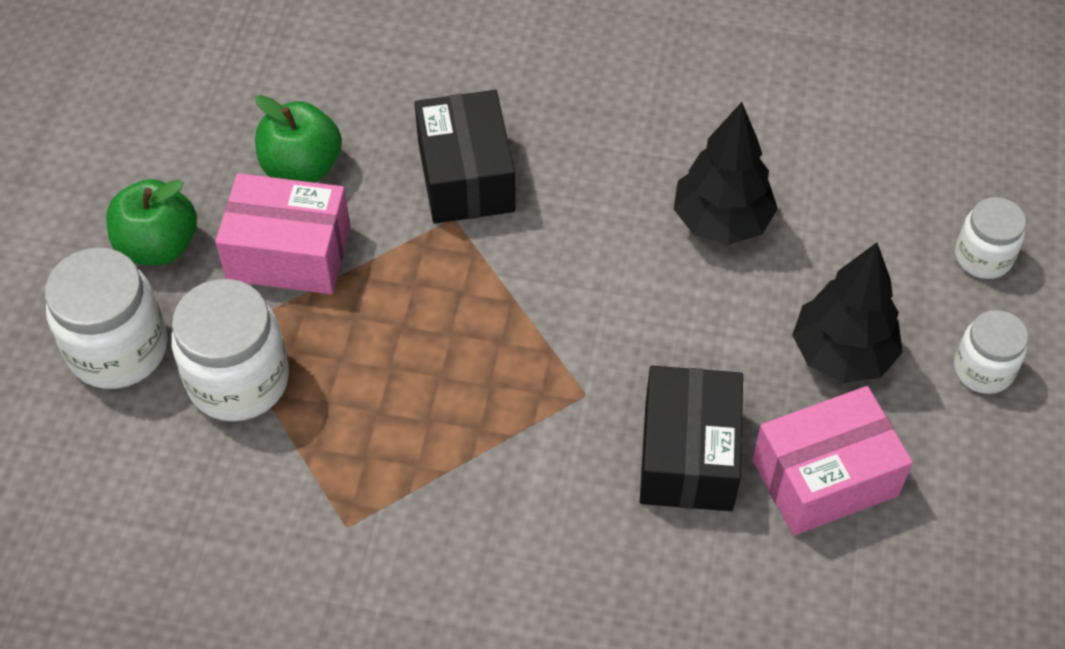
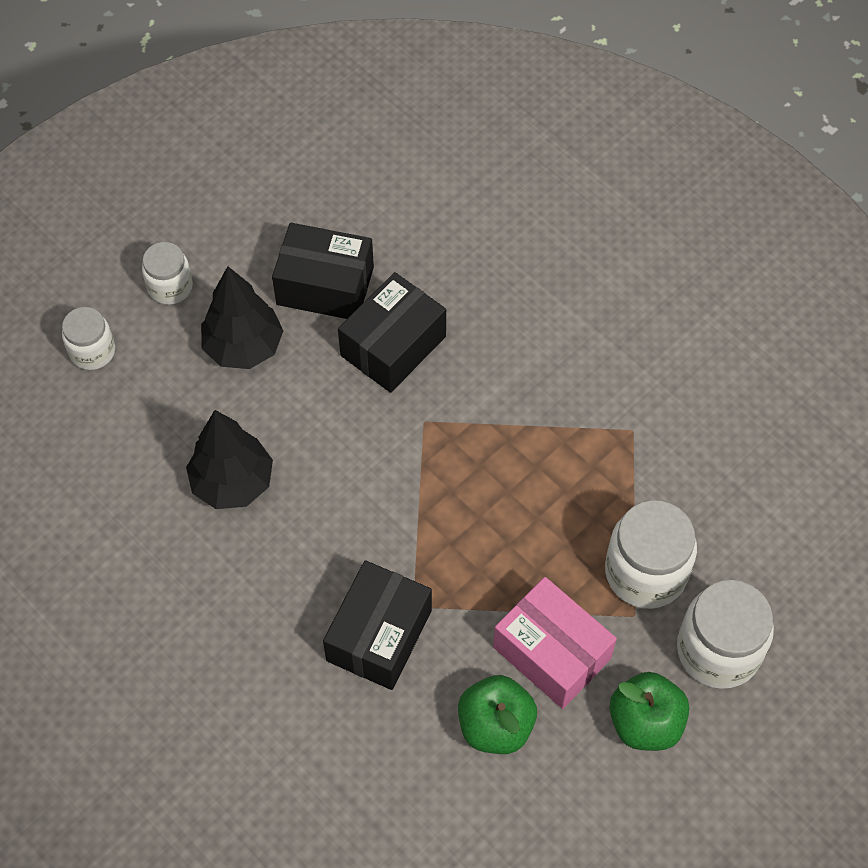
camera: 145 degrees left, 5 degrees up
pink box [752,386,913,536] -> black box [272,223,374,319]

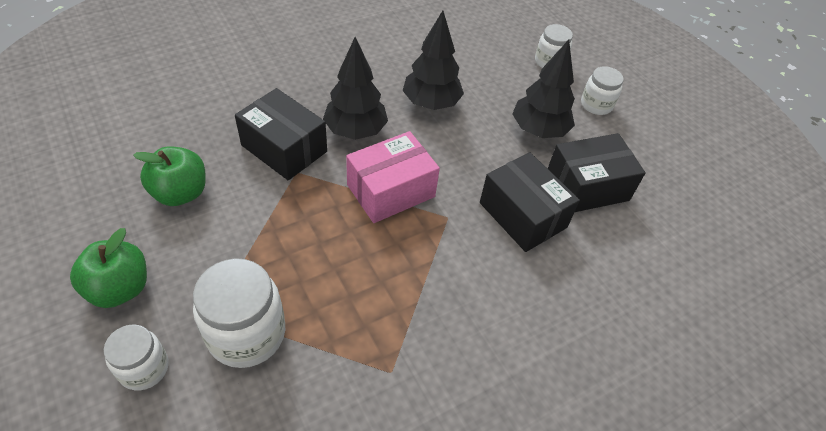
camera: 100 degrees right, 10 degrees down
black box [272,223,374,319] -> black box turned 45 degrees clockwise [548,133,646,212]
pink box [493,577,617,709] -> pink box moved to [346,131,440,223]
white jar [677,580,774,689] -> white jar [104,325,168,390], size x0.60
none -> black tree [323,37,388,140]

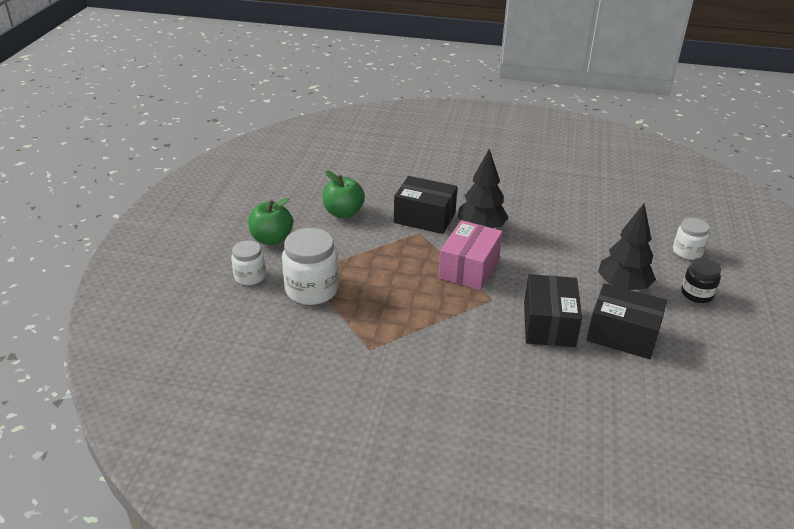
camera: 45 degrees right, 15 degrees down
black box [235,88,327,180] -> black box turned 60 degrees counterclockwise [394,176,457,234]
pink box [346,131,440,223] -> pink box turned 75 degrees counterclockwise [438,220,503,290]
black tree [403,11,464,110] -> none
white jar [581,66,624,115] -> black jar [681,258,721,303]

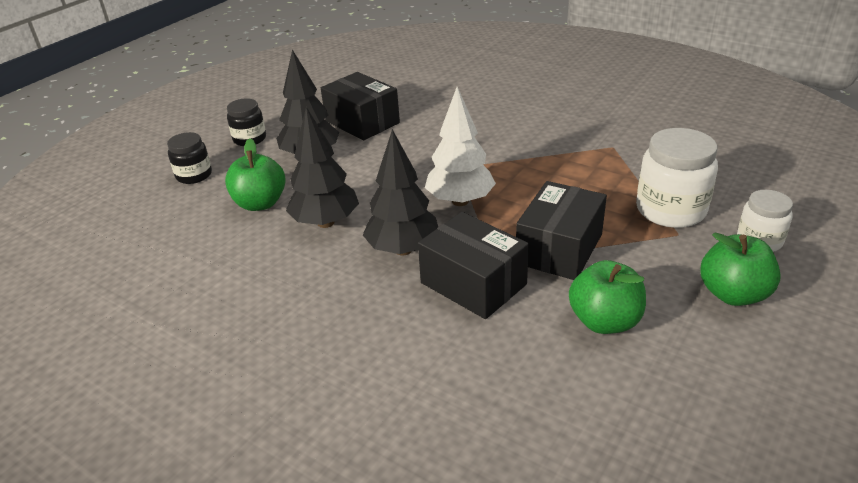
camera: 155 degrees left, 0 degrees up
pink box [438,220,503,290] -> white tree [425,87,496,206]
black box [524,274,582,347] -> black box moved to [516,181,607,280]
white jar [673,218,710,260] -> black jar [167,132,212,184]
none -> green apple [225,138,286,211]
none -> black tree [286,107,359,228]

